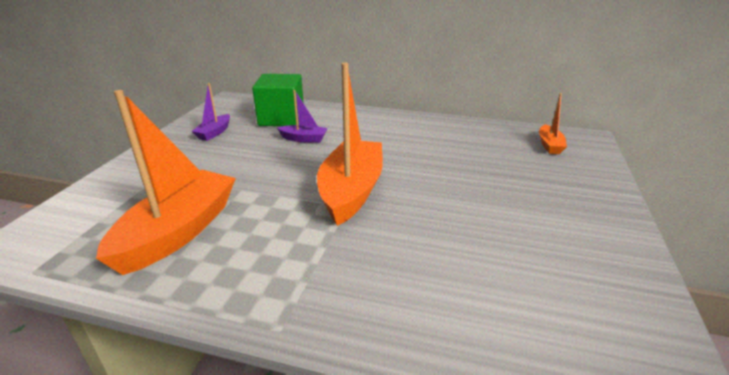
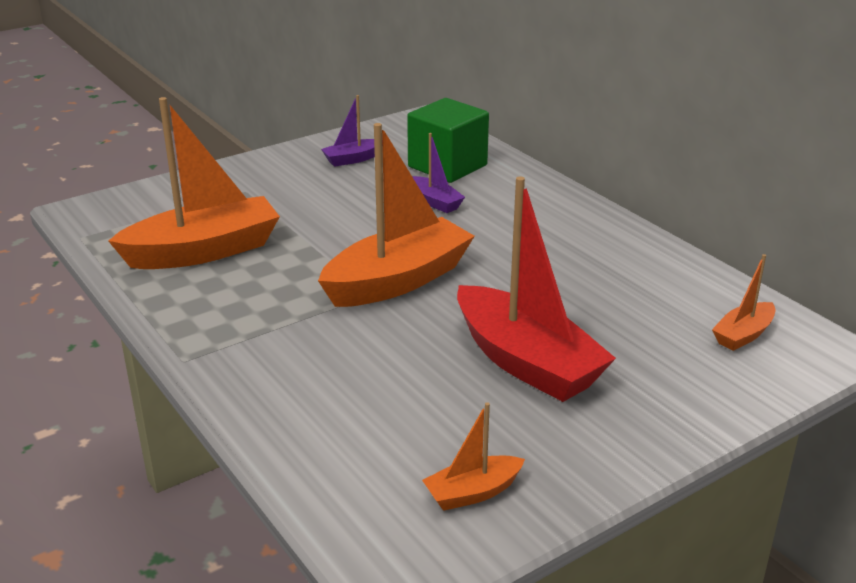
camera: 40 degrees right, 0 degrees up
none -> orange boat [422,402,525,511]
none -> red boat [457,176,616,402]

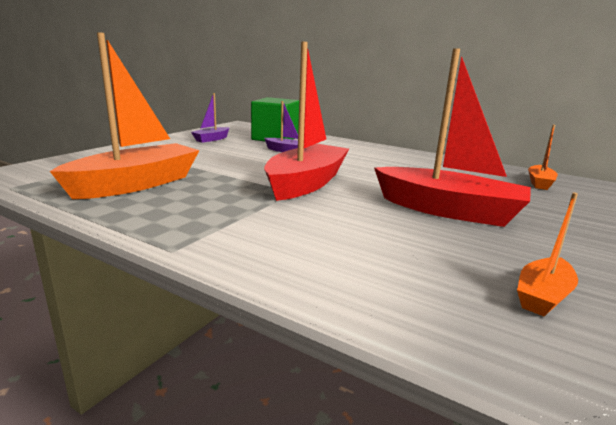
camera: 25 degrees left, 10 degrees down
orange boat [318,123,475,307] -> red boat [264,42,349,201]

